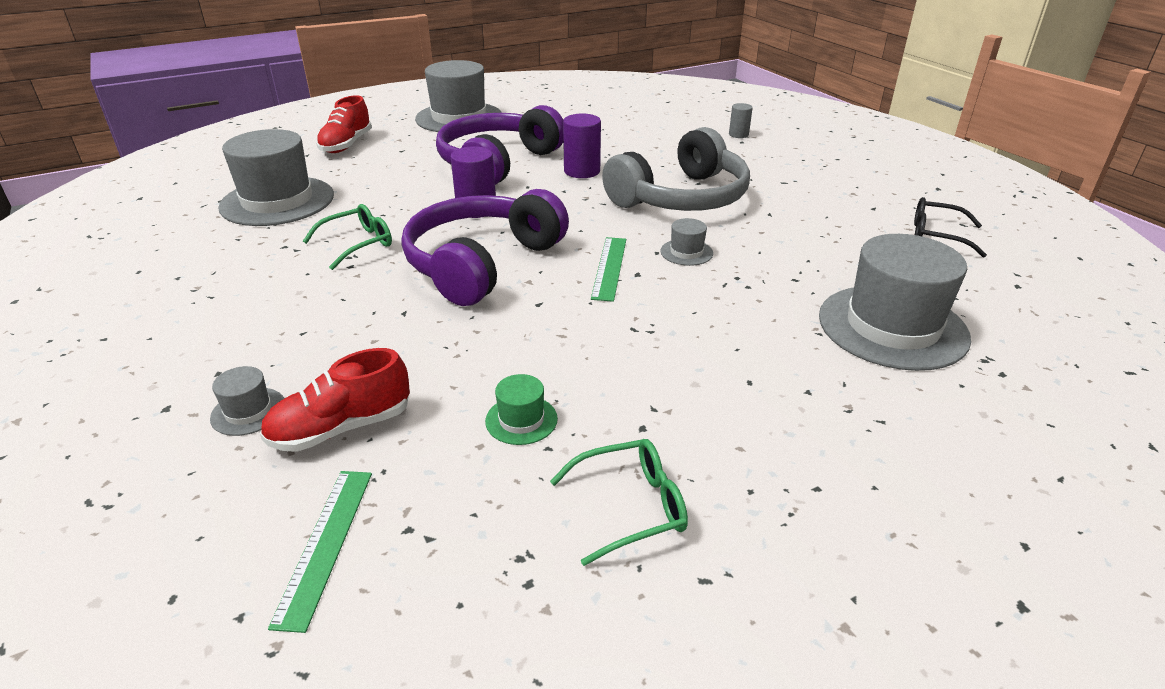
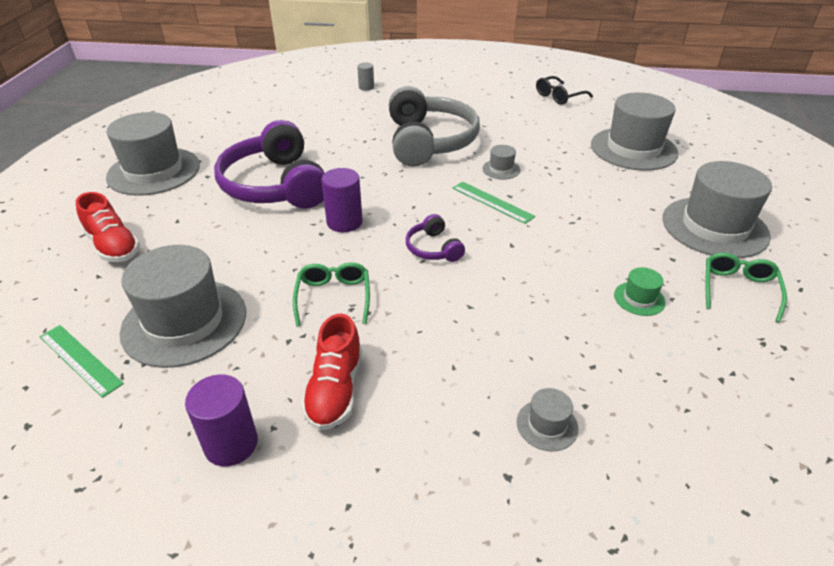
camera: 55 degrees left, 5 degrees up
red shoe [260,348,410,452] -> red shoe moved to [301,313,362,431]
green ruler [268,471,372,633] -> green ruler moved to [40,325,124,398]
purple headphones [402,189,569,306] -> purple headphones [406,214,465,262], size x0.44
purple cylinder [563,114,601,178] -> purple cylinder moved to [185,374,258,467]
none -> grey hat [663,161,772,258]

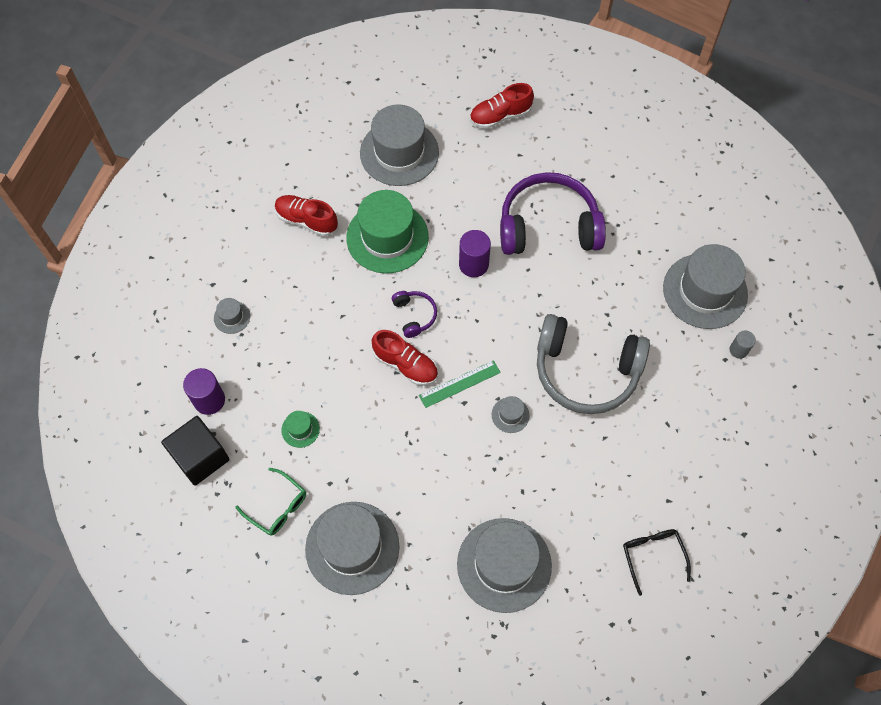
camera: 110 degrees right, 25 degrees up
green ruler [40,325,124,398] -> none
grey hat [106,112,200,196] -> grey hat moved to [663,244,748,329]
purple cylinder [185,374,258,467] -> purple cylinder moved to [183,368,225,415]
green glasses [293,262,370,327] -> green hat [346,190,429,273]
purple headphones [406,214,465,262] -> purple headphones turned 75 degrees clockwise [392,291,437,338]
none -> black cube [161,416,230,486]
none -> red shoe [372,330,438,386]

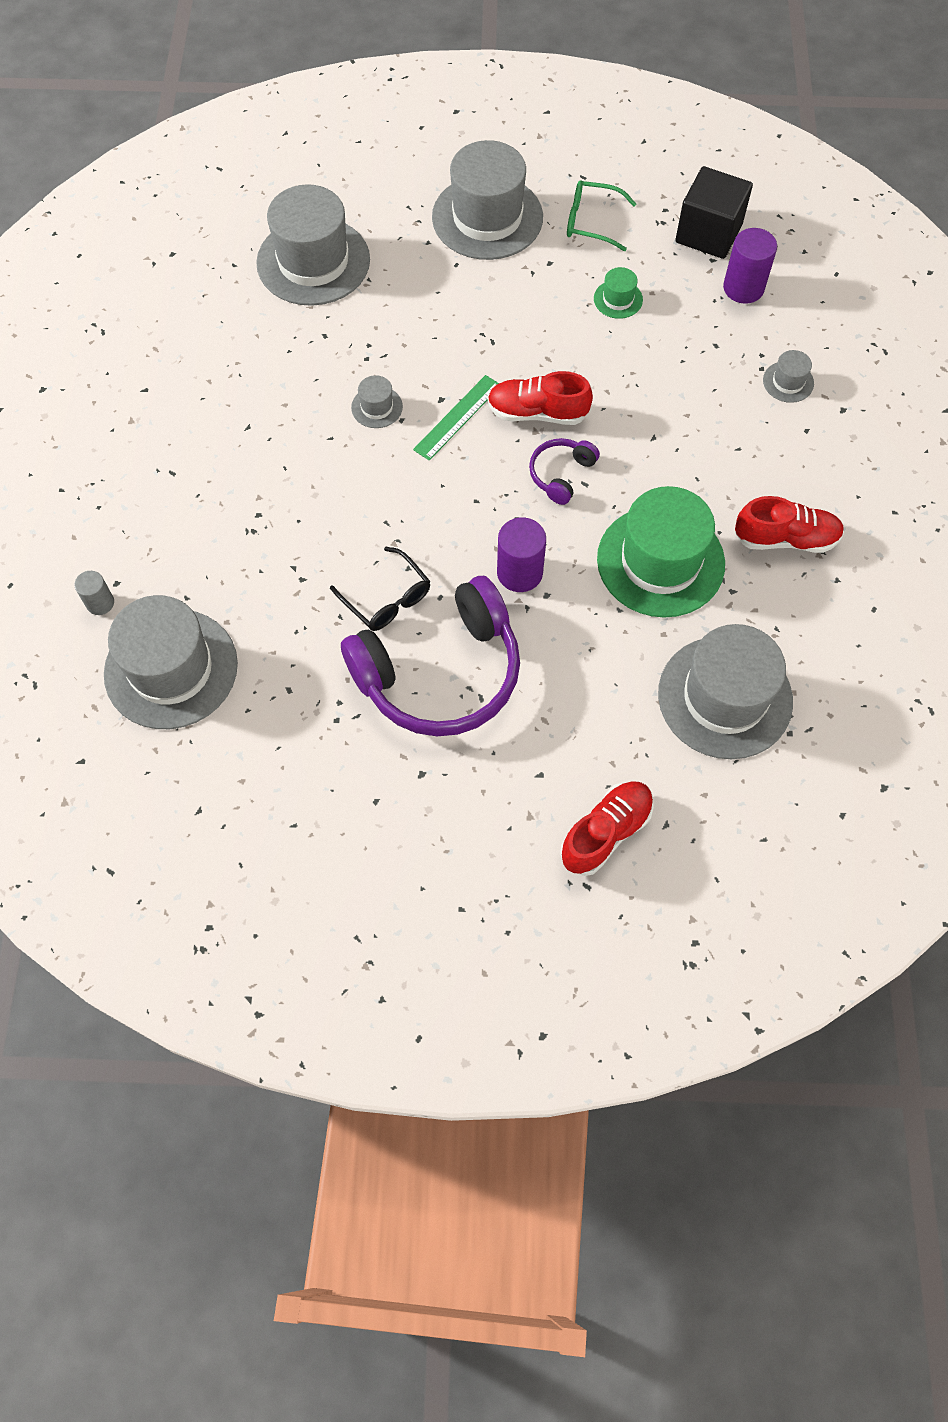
camera: 155 degrees right, 0 degrees up
purple headphones [392,291,437,338] -> purple headphones turned 75 degrees clockwise [529,438,600,505]
grey headphones [537,314,650,414] -> none
black glasses [623,529,691,596] -> black glasses moved to [330,547,430,631]

